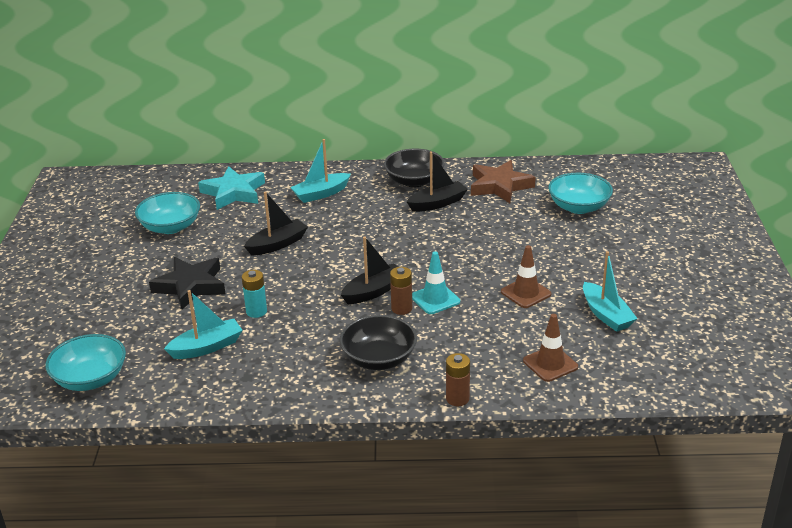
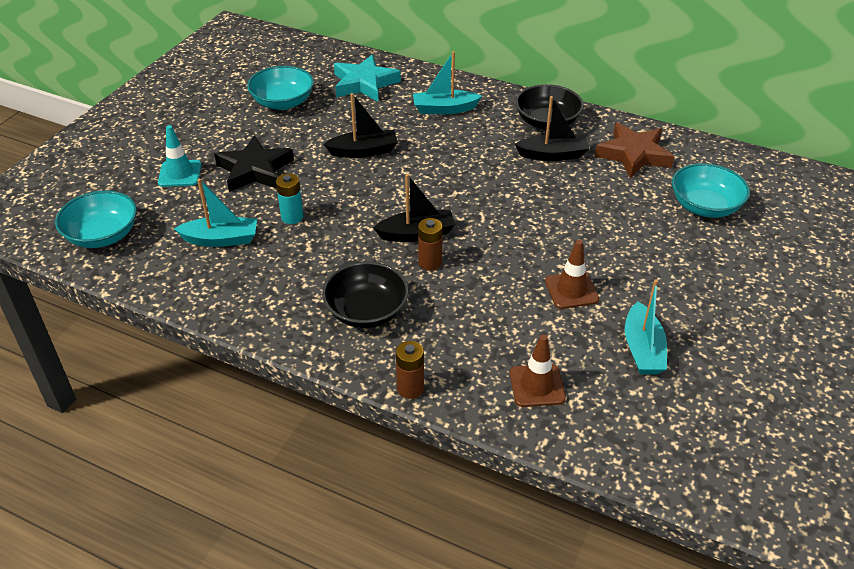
camera: 25 degrees right, 10 degrees up
turquoise traffic cone [412,251,460,314] -> turquoise traffic cone moved to [158,125,201,187]

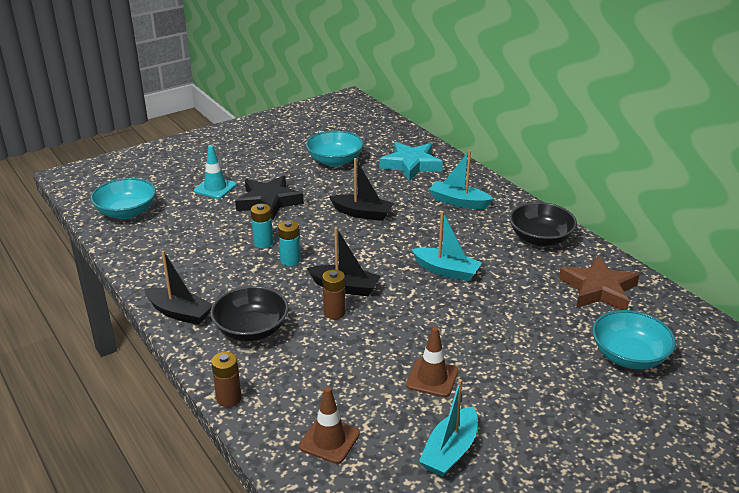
camera: 30 degrees right, 10 degrees down
turquoise boat [174,179,257,247] -> turquoise boat moved to [411,211,482,281]
black boat [515,96,590,161] -> black boat moved to [144,251,213,325]
none -> turquoise battery [278,220,301,266]

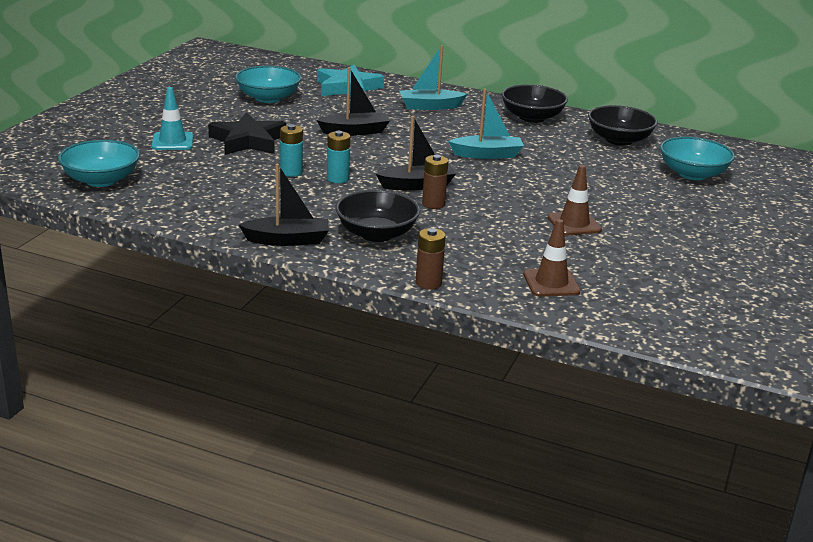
camera: 35 degrees left, 5 degrees down
turquoise boat [419,379,478,477] -> none
brown star [559,256,640,310] -> black bowl [588,105,658,146]

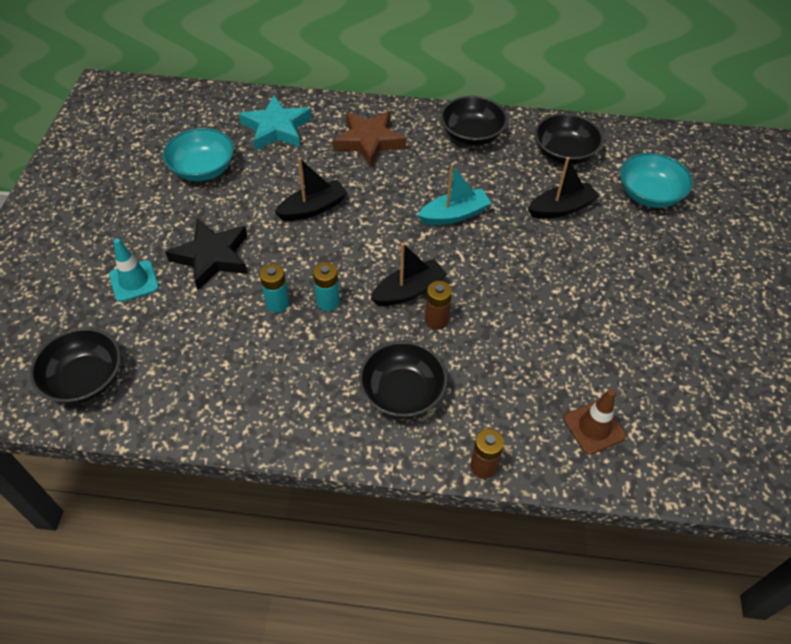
camera: 15 degrees left, 25 degrees up
turquoise bowl [58,140,140,187] -> black bowl [30,328,121,404]
black boat [239,164,329,246] -> black boat moved to [528,157,600,219]
turquoise boat [399,45,467,110] -> brown star [333,111,406,167]
brown traffic cone [548,165,602,236] -> none

